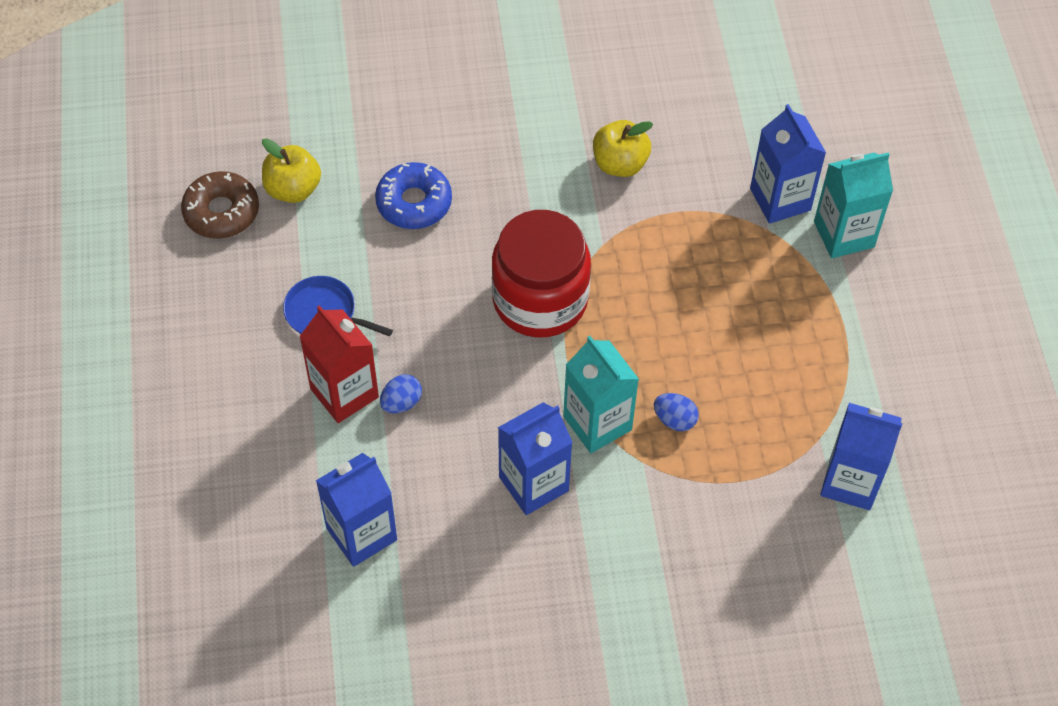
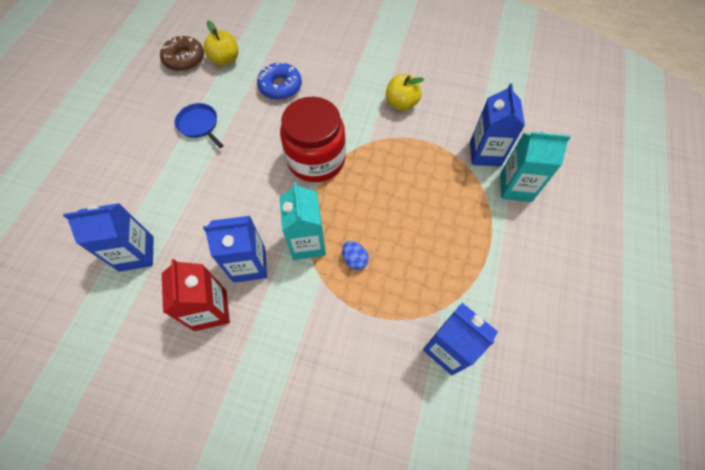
camera: 25 degrees right, 5 degrees up
red carton [299,305,379,423] -> red carton moved to [162,259,230,331]
blue egg [380,374,422,413] -> none

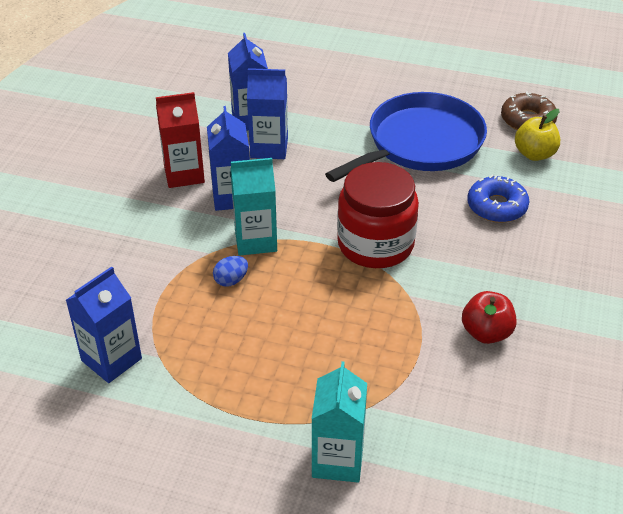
camera: 90 degrees right, 20 degrees down
blue pan [175,103,224,148] -> blue pan [325,92,487,182], size x2.27
yellow apple [386,74,424,111] -> red apple [462,291,516,344]
blue carton [470,83,525,166] -> blue carton moved to [247,68,288,159]

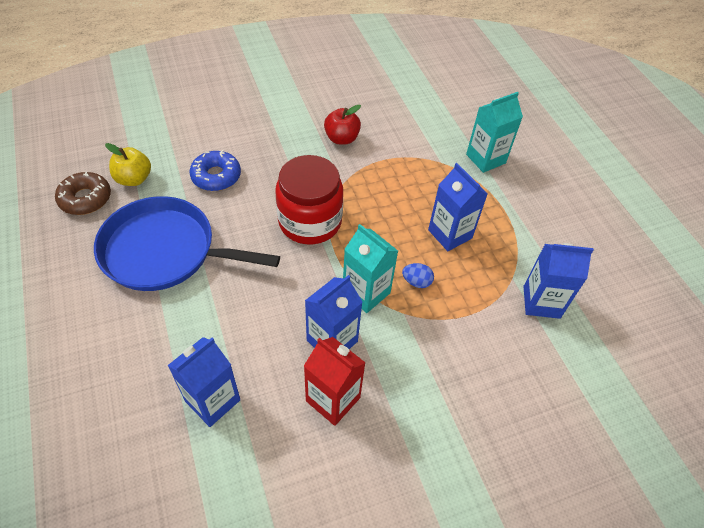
camera: 130 degrees left, 10 degrees up
blue carton [247,68,288,159] -> blue carton moved to [428,163,488,251]

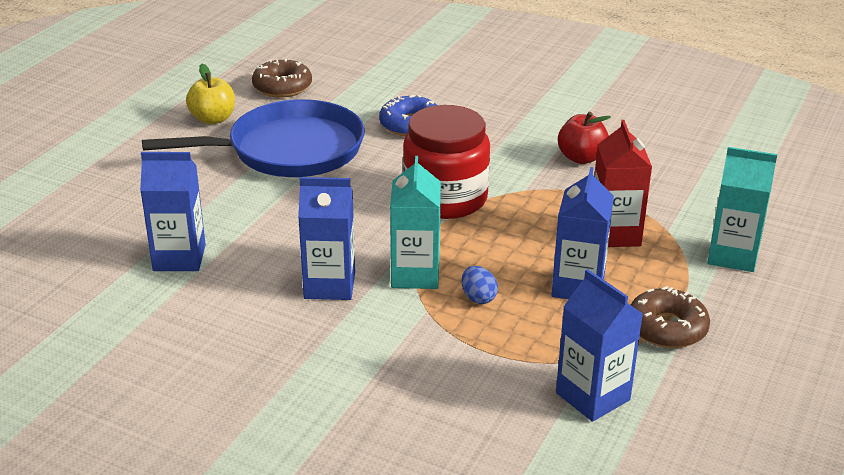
camera: 50 degrees right, 20 degrees down
blue pan [94,196,280,291] -> blue pan turned 105 degrees clockwise [142,99,365,177]
yellow apple [105,143,151,186] -> yellow apple moved to [186,64,235,124]
red carton [304,337,366,426] -> red carton moved to [594,120,652,247]
none -> brown donut [631,286,710,348]

